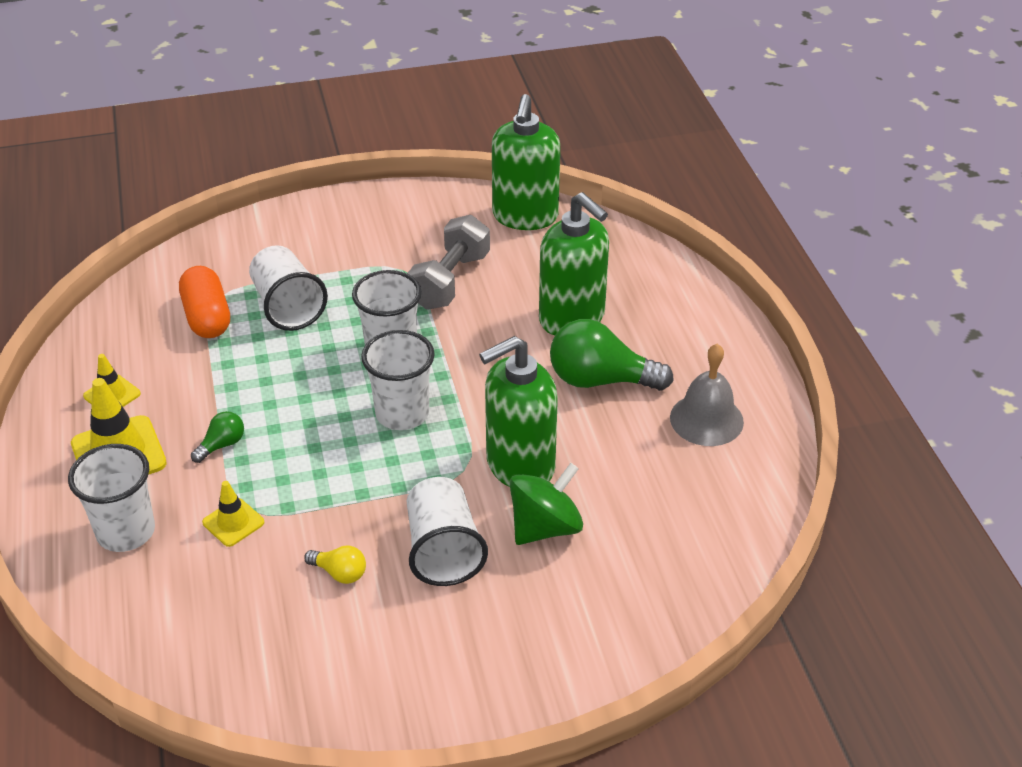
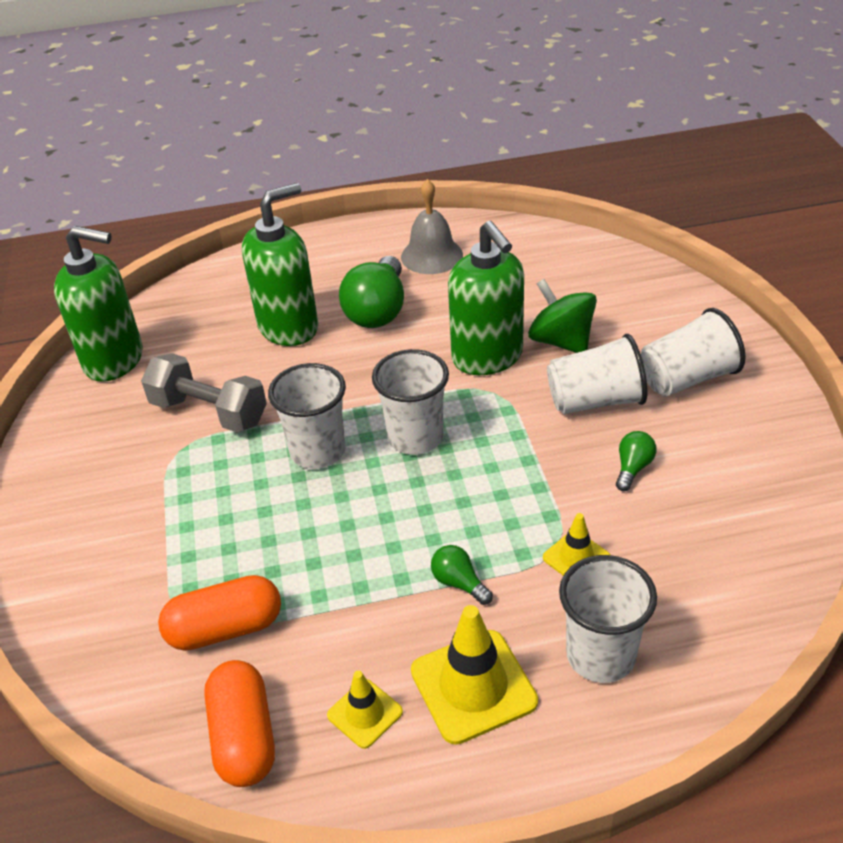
camera: 85 degrees left, 0 degrees up
white cup [249,245,328,331] -> white cup moved to [641,308,746,396]
yellow light bulb [304,546,366,584] -> green light bulb [616,431,656,491]
none -> orange capsule [204,660,275,787]

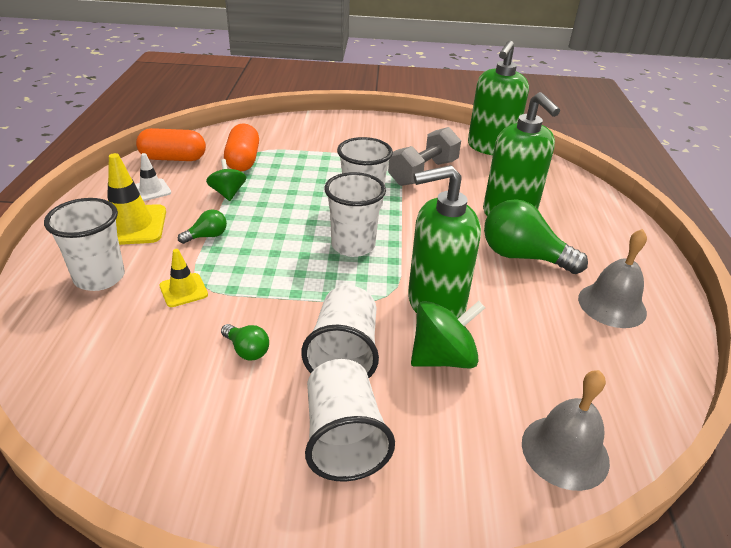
camera: 100 degrees right, 5 degrees down
yellow traffic cone [327,671,403,749] -> white traffic cone [135,153,171,201]
none -> green spinning top [206,159,246,201]
none -> grey bell [522,370,610,491]

